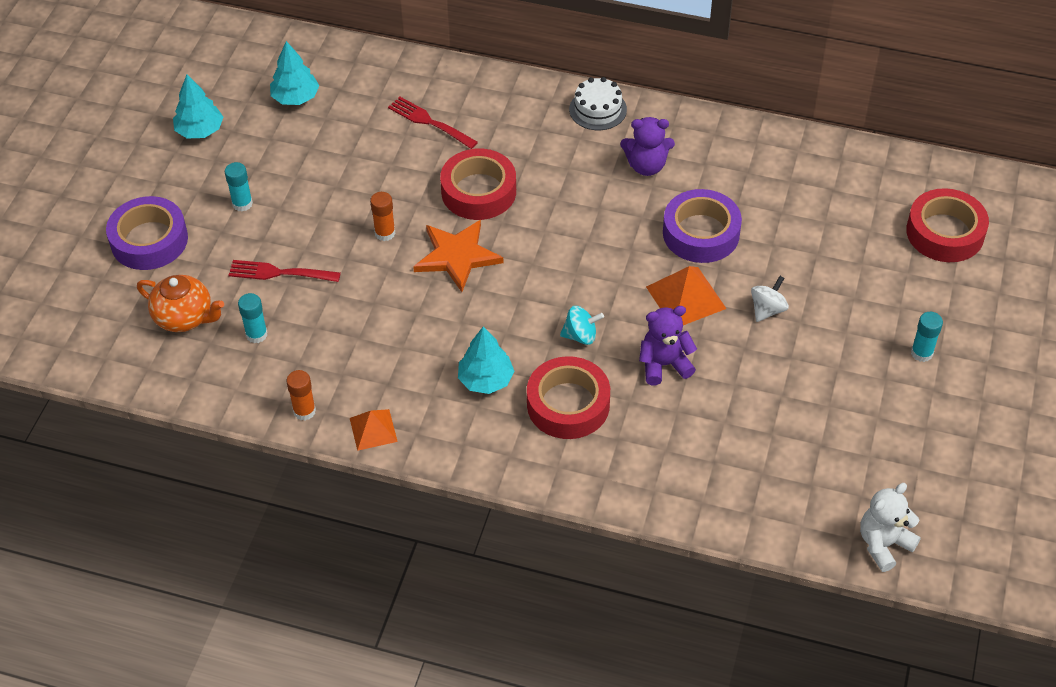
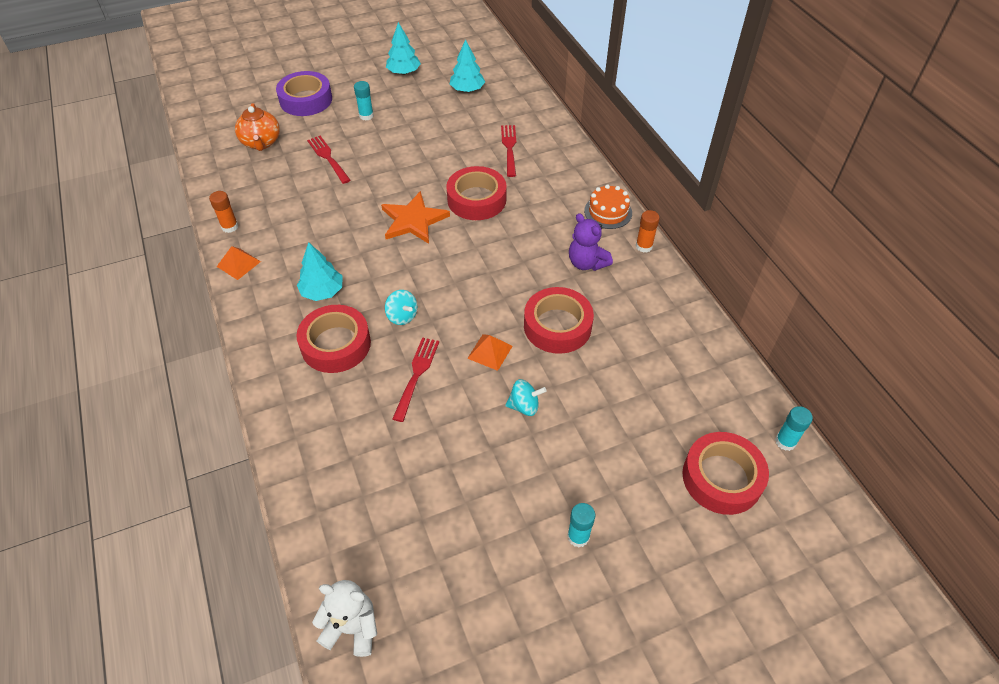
camera: 50 degrees right, 0 degrees up
turquoise glue stick [238,293,268,343] -> turquoise glue stick moved to [775,406,813,451]
orange glue stick [370,192,396,241] -> orange glue stick moved to [636,210,660,253]
white cake [569,77,627,130] -> orange cake [584,184,632,229]
purple teddy bear [639,306,697,385] -> red fork [393,337,439,422]
orange pyramid [646,266,727,325] -> orange pyramid [467,334,512,371], size x0.65
purple tape [663,189,742,263] -> red tape [524,287,594,354]
white spinning top [751,276,789,322] -> turquoise spinning top [505,379,546,416]

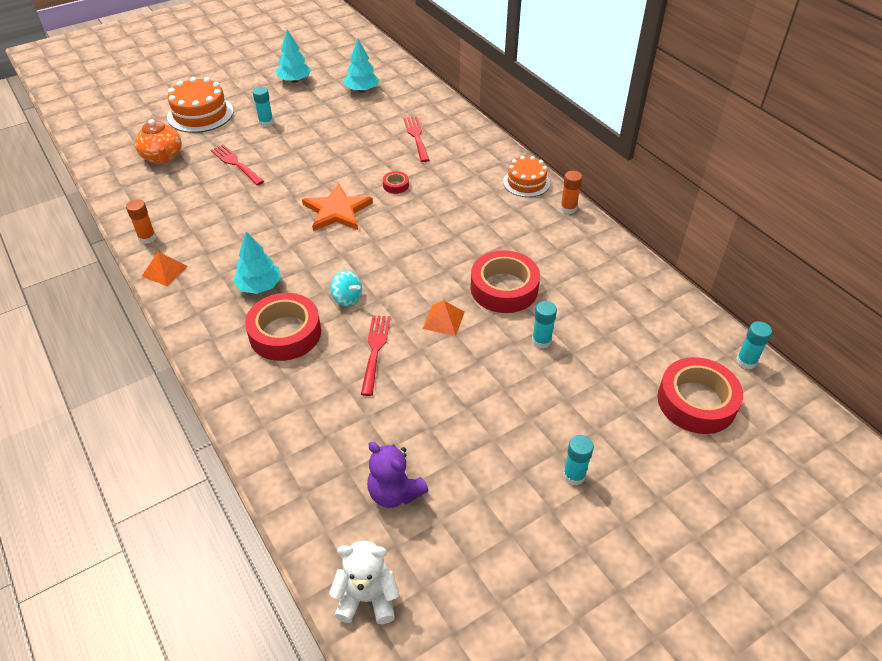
camera: 10 degrees left, 5 degrees down
purple tape [276,71,332,116] -> orange cake [167,77,234,133]
red tape [446,166,507,220] -> red tape [383,171,409,194], size x0.44
turquoise spinning top [505,379,546,416] -> none
purple teddy bear [569,213,613,271] -> purple teddy bear moved to [367,442,428,508]
none -> turquoise glue stick [532,301,557,349]

